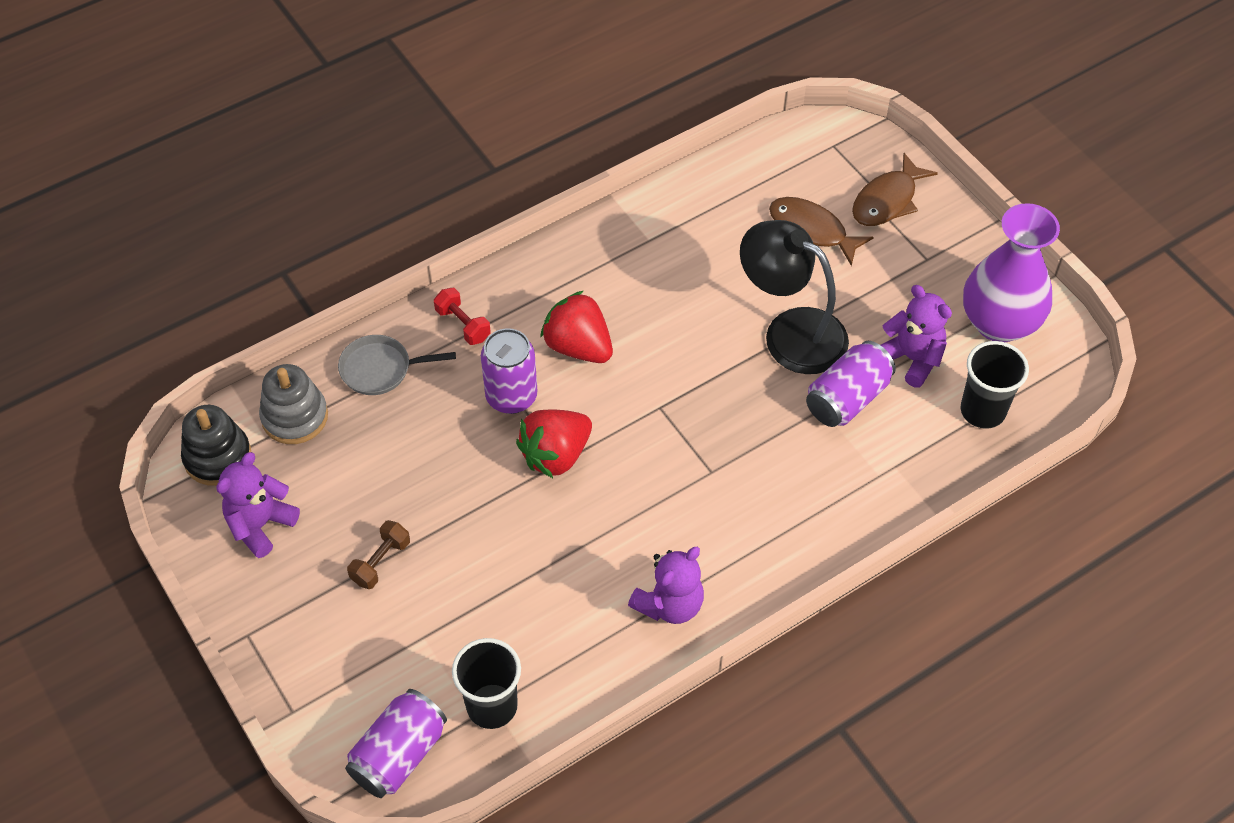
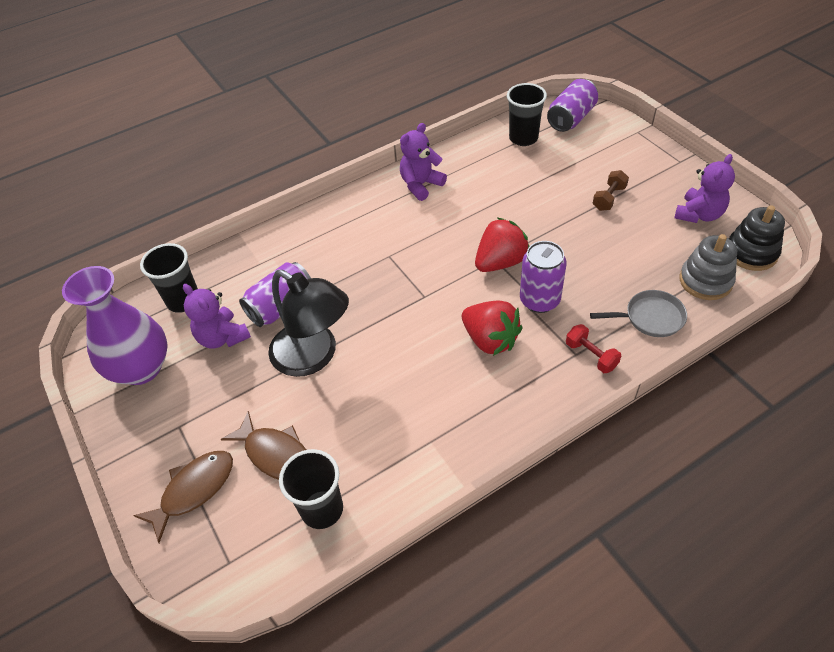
camera: 175 degrees left, 5 degrees down
none -> black cup [279,449,343,529]

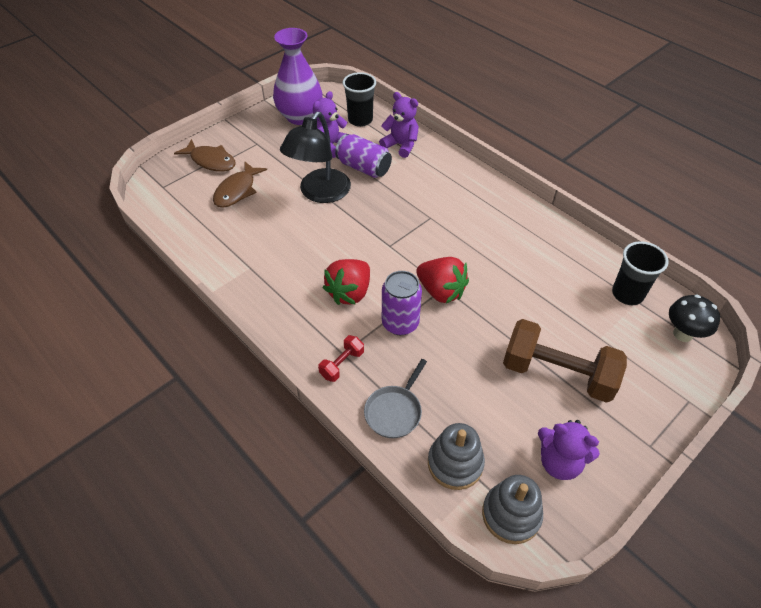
camera: 75 degrees right, 0 degrees up
black cup [279,449,343,529] -> none
purple teddy bear [400,123,447,201] -> purple teddy bear moved to [379,92,419,158]
purple can [547,79,598,132] -> black mushroom [669,295,720,342]
grey pan [590,290,687,337] -> grey pan turned 45 degrees clockwise [364,359,427,438]
brown dumbbell [593,170,629,211] -> brown dumbbell [503,319,627,403], size x2.20
black stacking toy [729,205,785,271] -> grey stacking toy [482,475,543,544]

